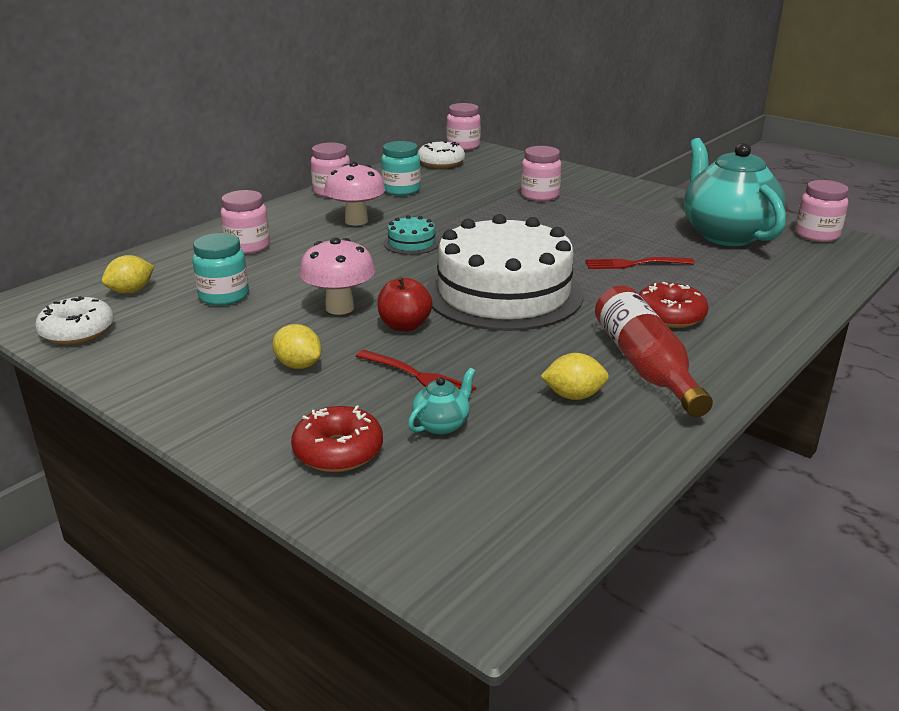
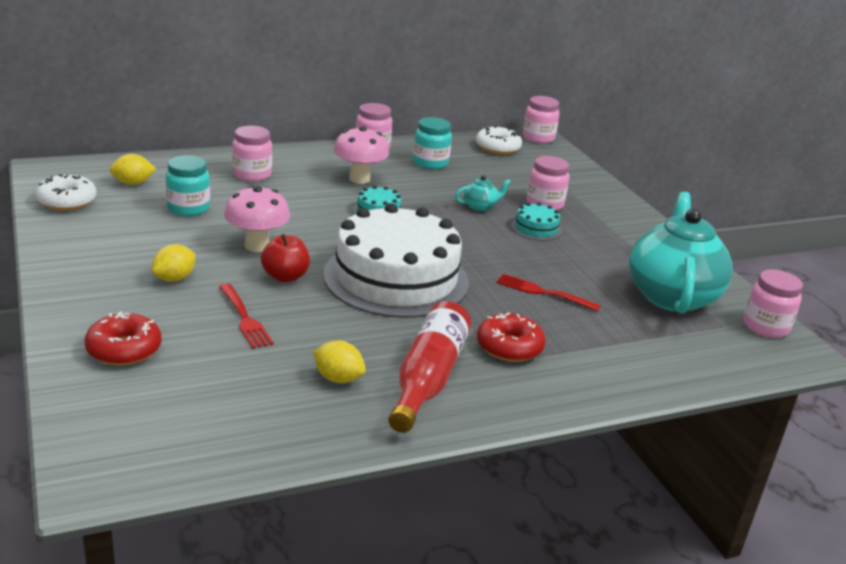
camera: 25 degrees right, 0 degrees up
yellow lemon [272,324,321,369] -> yellow lemon turned 60 degrees clockwise [152,244,195,282]
turquoise teapot [408,368,475,435] -> turquoise teapot moved to [455,175,511,212]
none -> turquoise cake [511,202,562,241]

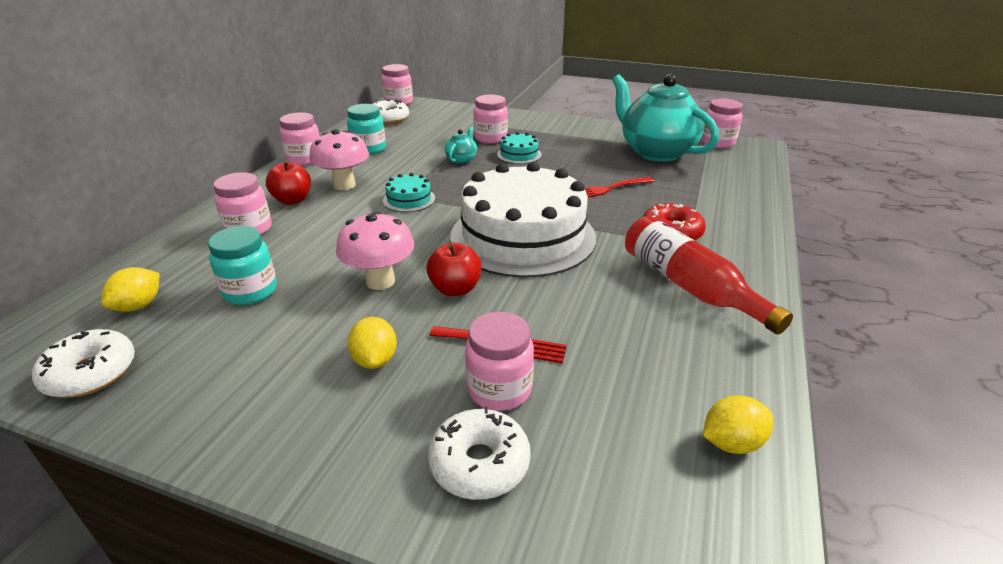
camera: 45 degrees left, 5 degrees up
red donut [85,311,162,366] -> white donut [428,407,531,500]
yellow lemon [313,340,366,383] -> yellow lemon moved to [703,395,773,454]
none -> red apple [266,161,311,205]
none -> pink jar [465,312,534,411]

